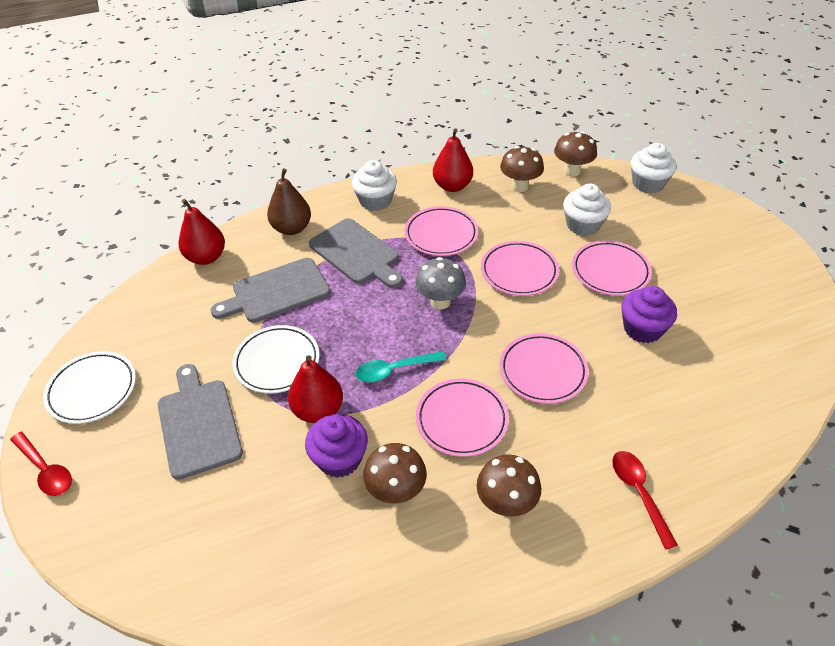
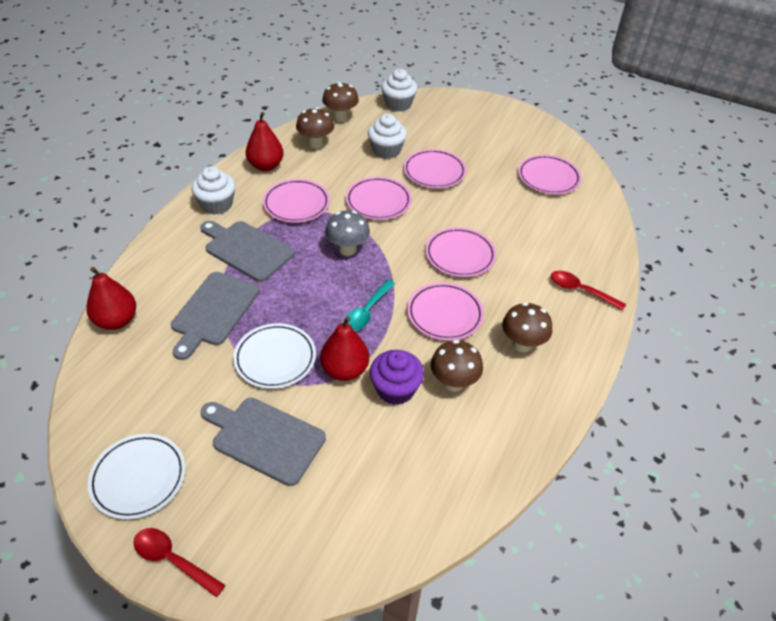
camera: 45 degrees left, 0 degrees up
red spoon [10,432,72,496] -> red spoon turned 150 degrees counterclockwise [133,528,226,598]
brown pear [267,168,311,235] -> none
grey cutting board [309,218,403,288] -> grey cutting board turned 150 degrees counterclockwise [200,221,295,282]
purple cupcake [621,286,677,343] -> none
none -> pink plate [518,155,581,195]

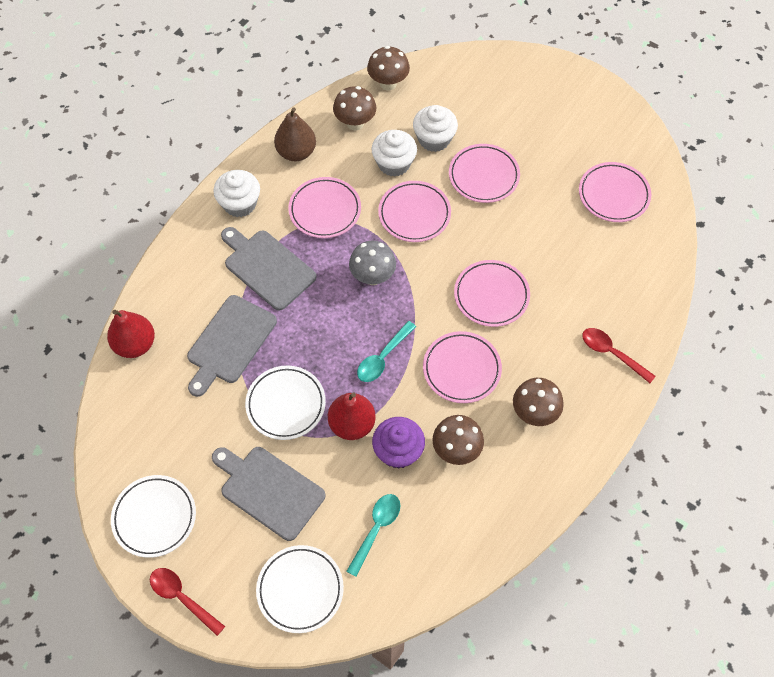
camera: 10 degrees right, 15 degrees up
red pear [246,112,284,171] -> brown pear [274,107,316,161]
white cupcake [381,69,417,112] -> white cupcake moved to [372,130,417,177]
none -> white plate [256,545,344,633]
none -> turquoise spoon [346,494,400,577]

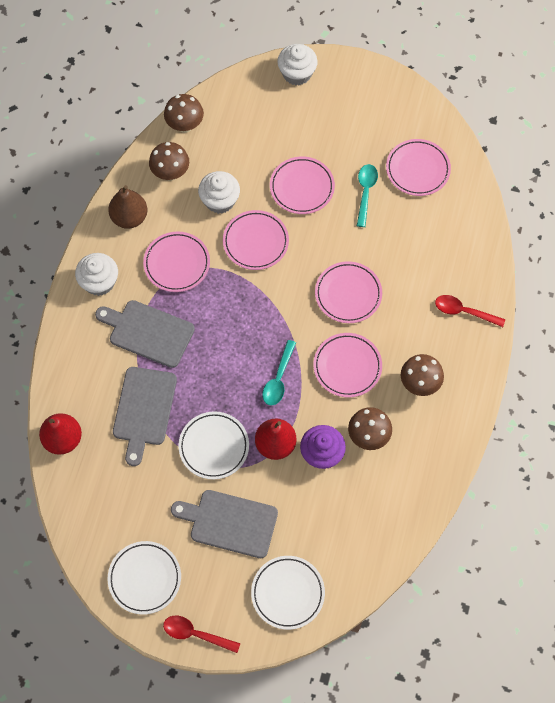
camera: 20 degrees left, 5 degrees up
turquoise spoon [346,494,400,577] -> turquoise spoon moved to [357,164,378,227]
grey mushroom [349,241,396,285] -> none
white cupcake [413,105,458,152] -> white cupcake moved to [277,44,318,86]

